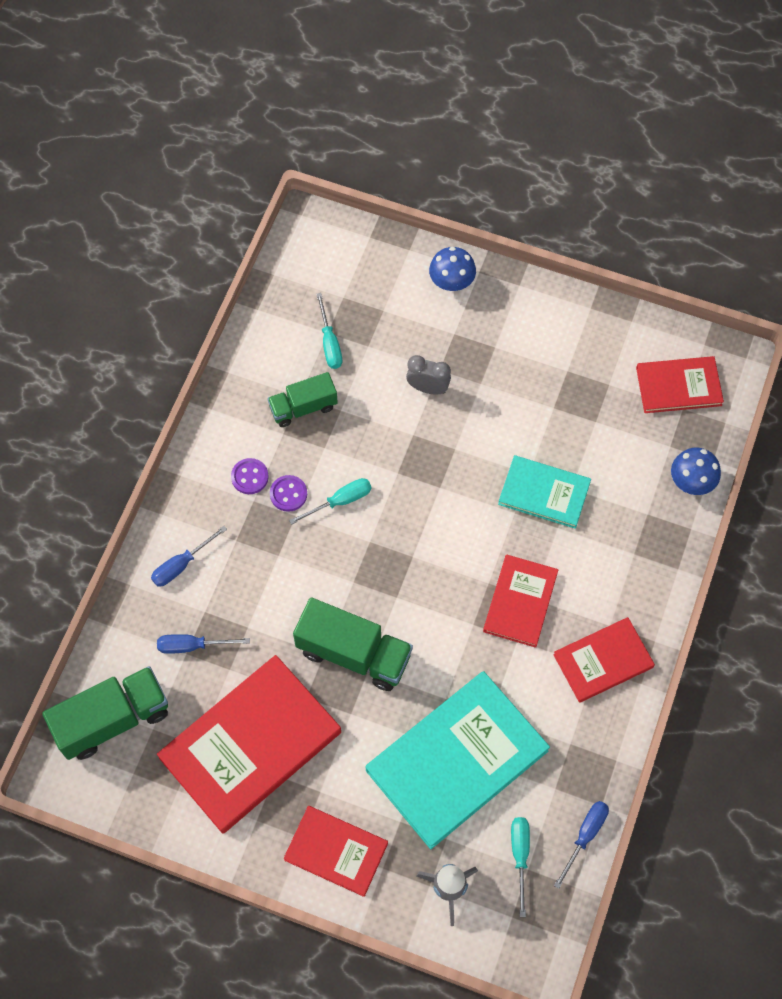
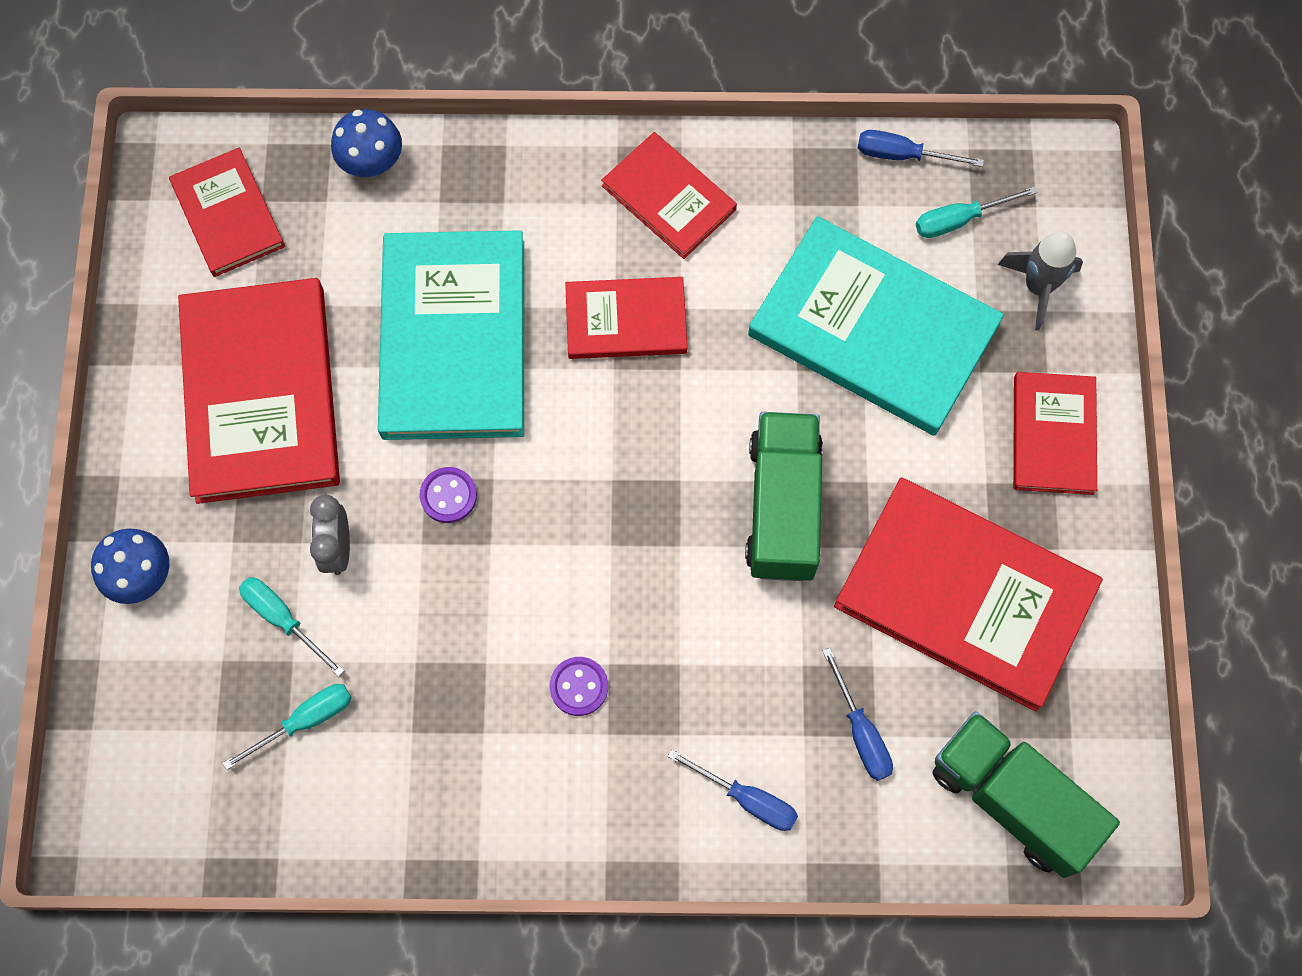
camera: 110 degrees left, 5 degrees up
purple button [231,458,269,494] -> purple button moved to [419,467,477,523]
green truck [267,372,338,427] -> none
turquoise screwdriver [289,478,372,525] -> turquoise screwdriver moved to [239,577,345,677]
turquoise book [498,455,591,529] -> turquoise book [378,230,524,440], size x1.79
none -> red book [178,278,340,504]

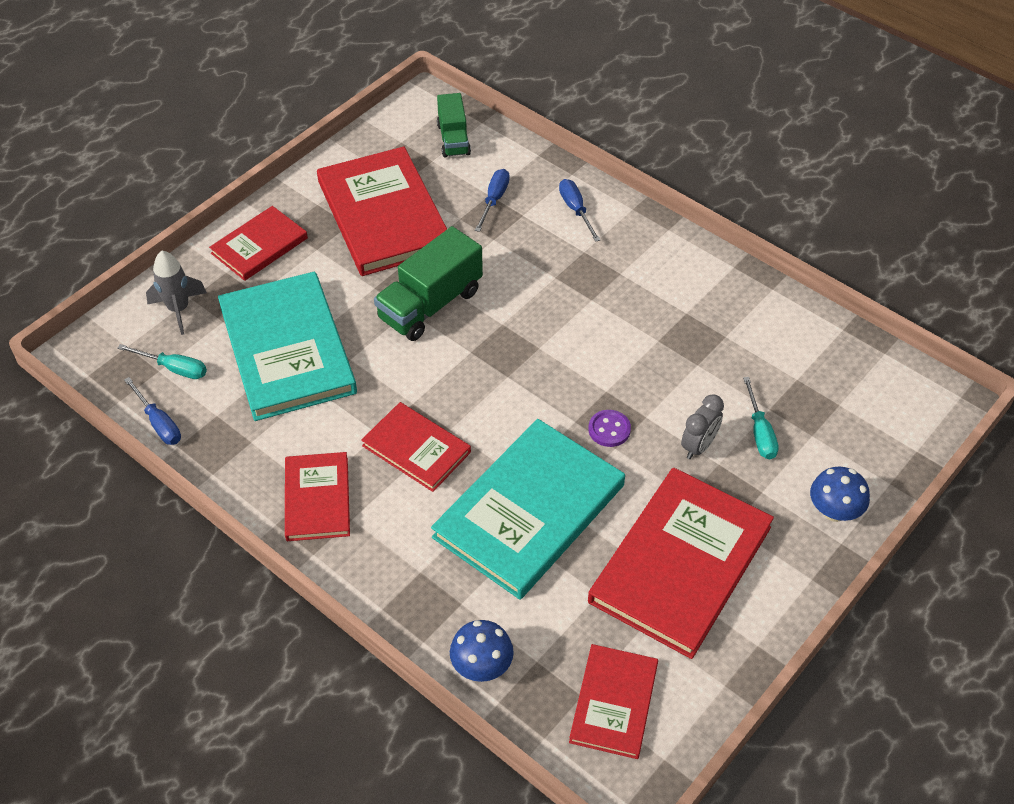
camera: 140 degrees left, 20 degrees down
turquoise screwdriver [223,684,352,770] -> none
purple button [550,657,608,716] -> none
green truck [932,711,1120,878] -> green truck [437,93,471,158], size x0.63

